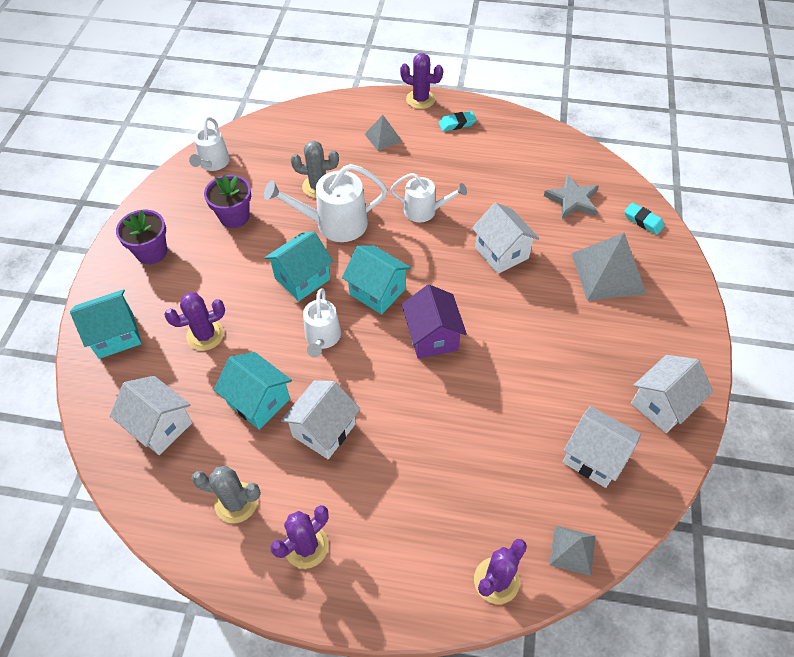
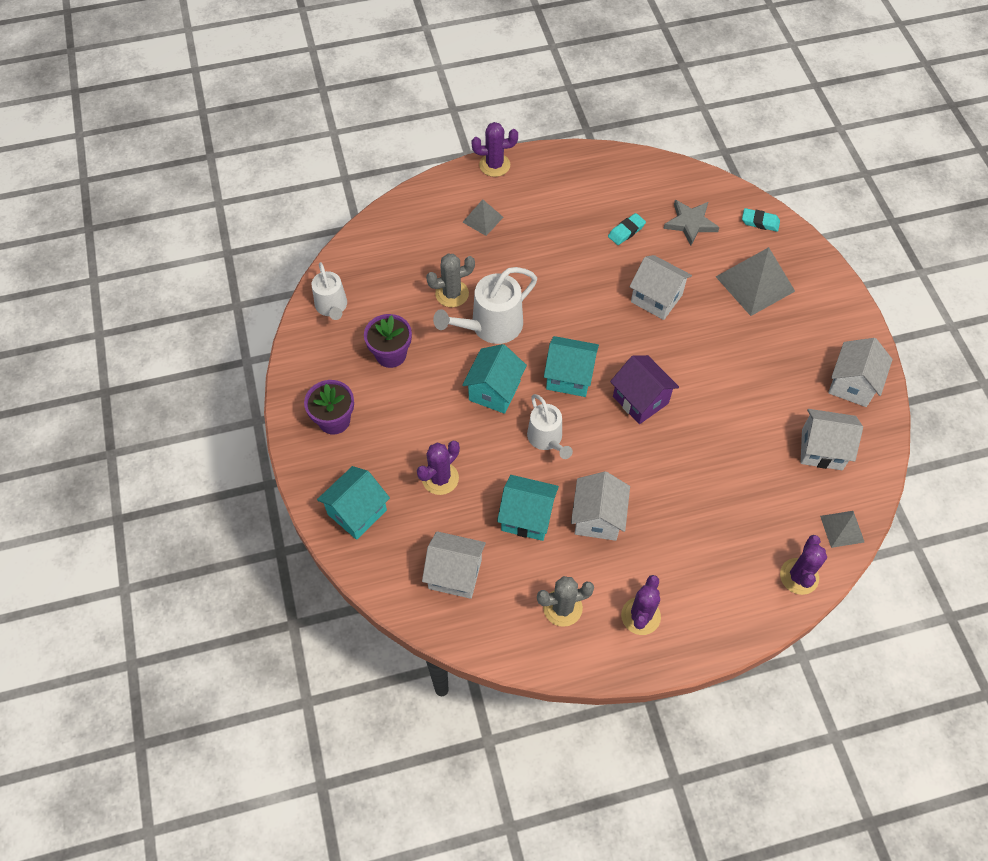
camera: 25 degrees left, 5 degrees up
white watering can [390,173,467,222] -> none
turquoise eraser [439,111,477,131] -> turquoise eraser moved to [608,213,646,245]

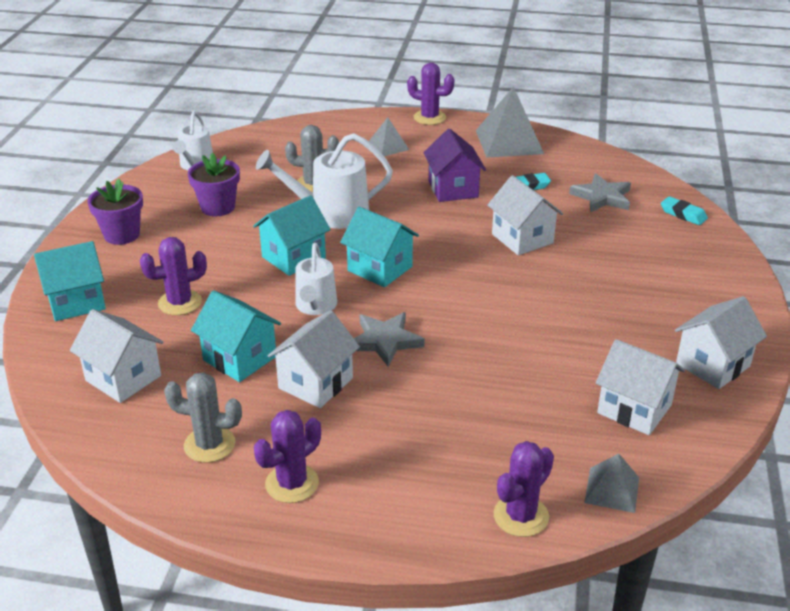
camera: 25 degrees right, 25 degrees down
purple house [610,355,679,424] -> purple house moved to [423,129,486,202]
grey pyramid [716,247,795,316] -> grey pyramid moved to [476,86,544,158]
none -> grey star [354,312,425,367]

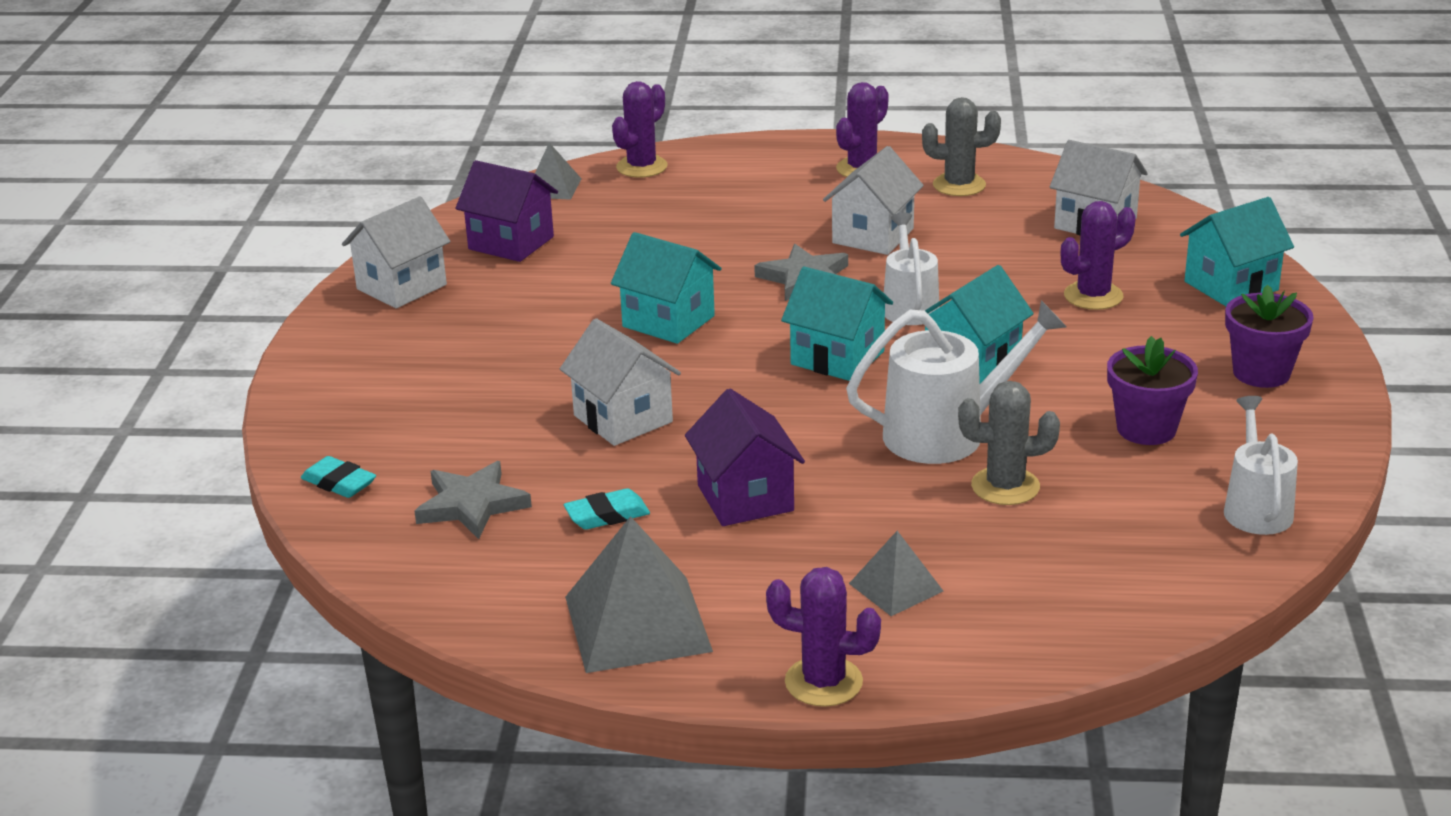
camera: 175 degrees right, 5 degrees down
turquoise house [191,290,281,382] -> turquoise house moved to [611,232,722,344]
white house [596,339,685,435] -> purple house [455,160,558,262]

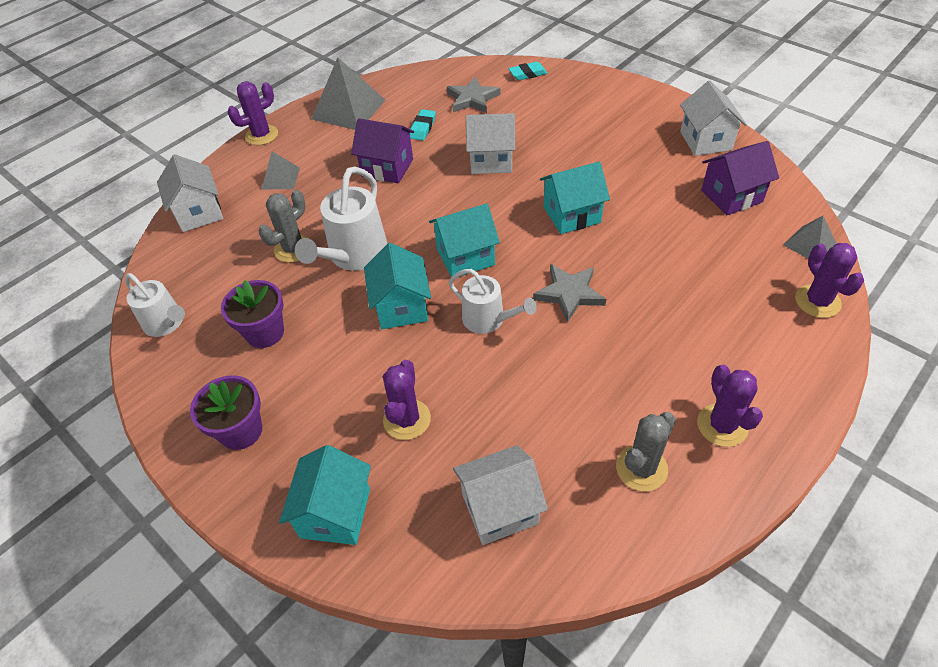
camera: 130 degrees right, 20 degrees up
white house [823,146,924,255] -> white house moved to [157,154,223,232]

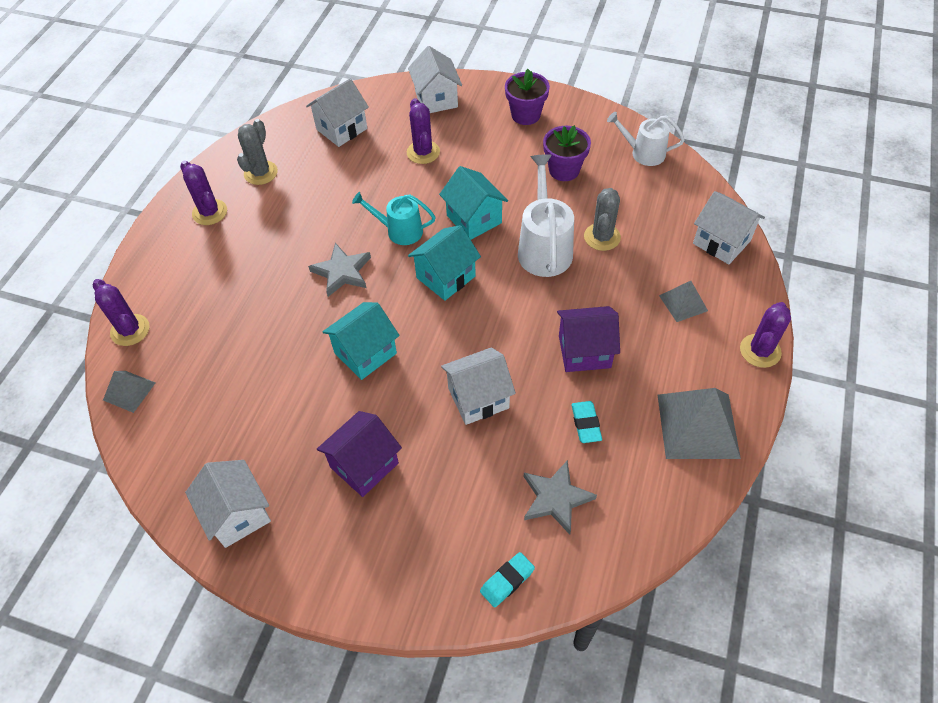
camera: 155 degrees right, 5 degrees up
turquoise house [279,445,371,545] -> white house [408,46,462,113]
white watering can [448,269,537,334] -> turquoise watering can [352,192,435,245]
purple house [701,141,779,215] -> purple house moved to [317,411,402,497]

